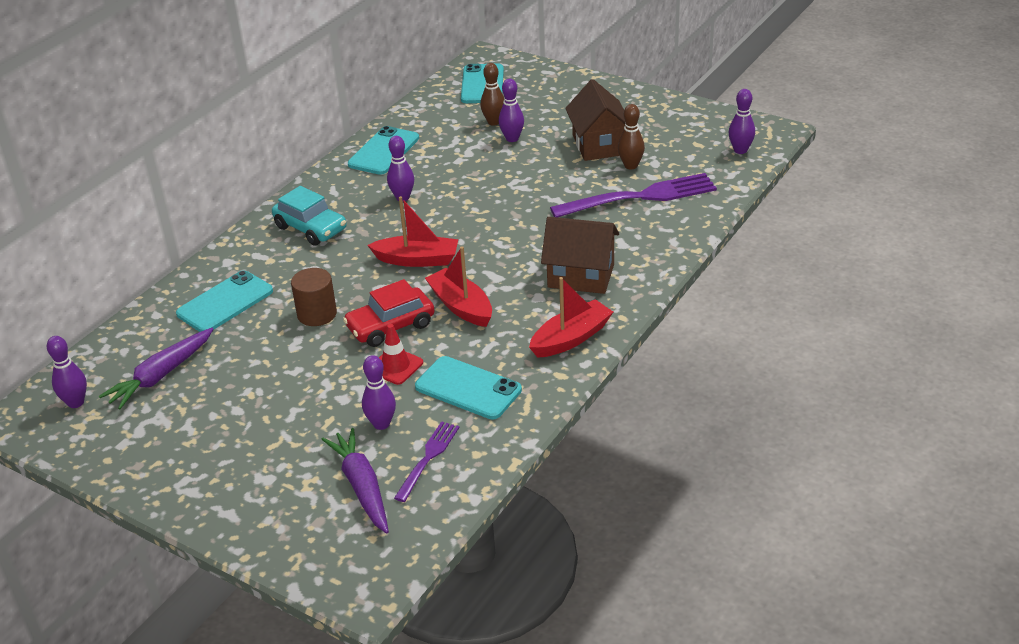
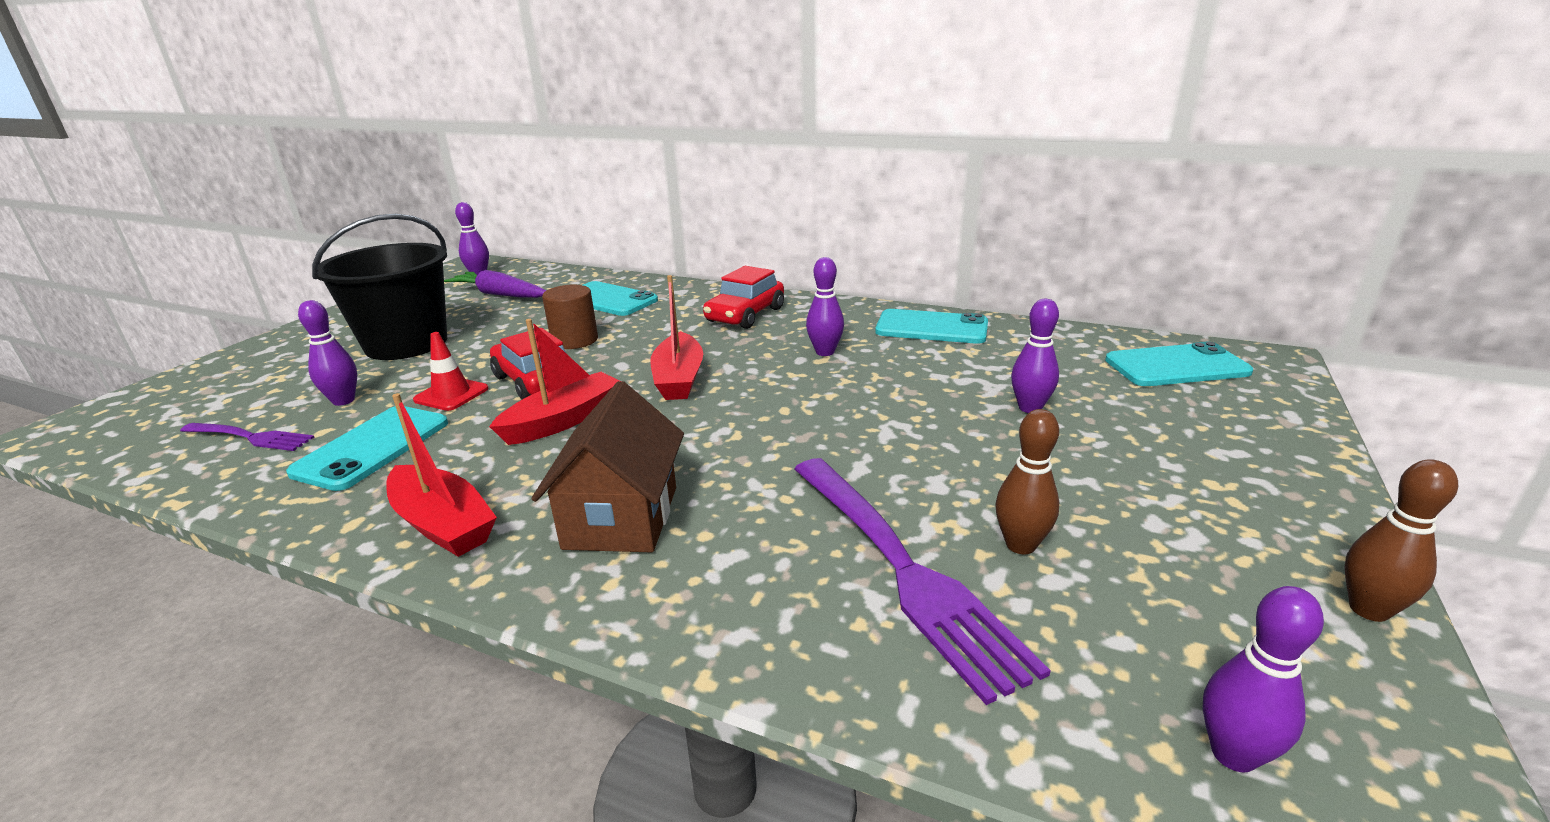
camera: 80 degrees right, 10 degrees down
turquoise car [272,186,347,246] -> red car [703,266,784,329]
purple carrot [321,428,389,533] -> none
brown bowling pin [480,63,504,126] -> brown bowling pin moved to [1344,459,1458,622]
brown house [565,79,626,161] -> none
none -> black bucket [312,214,447,360]

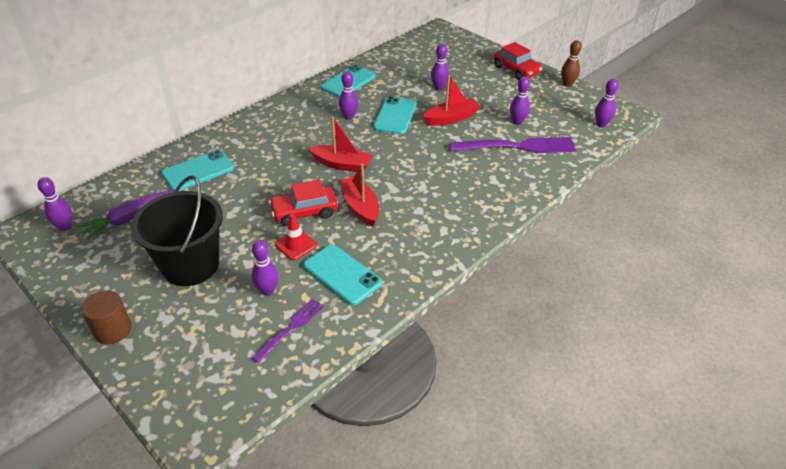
camera: 70 degrees left, 15 degrees up
red boat [386,393,497,557] -> red boat moved to [423,75,480,126]
brown house [532,381,684,552] -> none
brown cylinder [542,285,598,349] -> brown cylinder moved to [81,290,132,344]
red car [703,266,784,329] -> red car moved to [494,42,542,80]
brown bowling pin [995,409,1059,555] -> purple bowling pin [510,76,530,125]
turquoise phone [1105,342,1253,386] -> turquoise phone moved to [373,96,417,134]

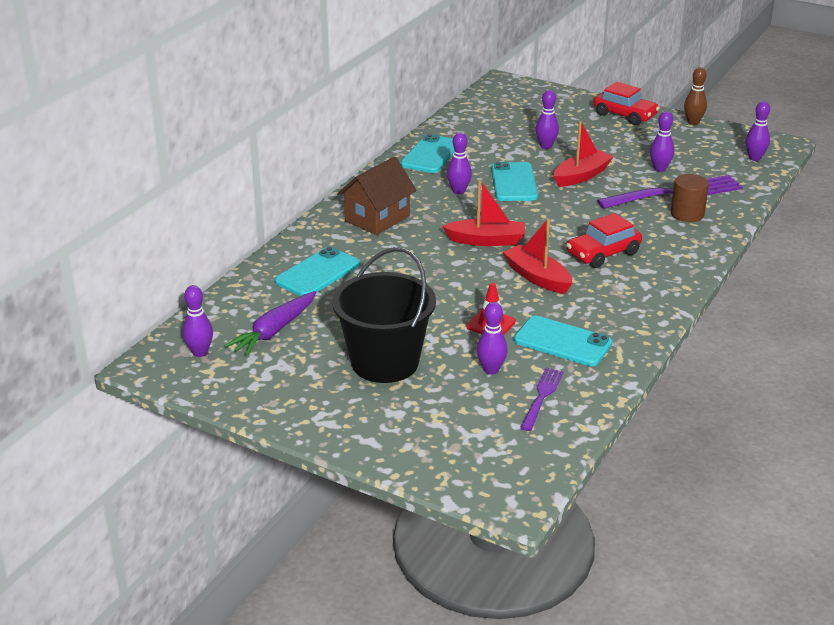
camera: 15 degrees left, 10 degrees down
brown cylinder [81,290,132,344] -> brown cylinder moved to [671,174,709,222]
red car [269,179,338,226] -> red car moved to [566,213,642,268]
none -> brown house [337,157,417,235]

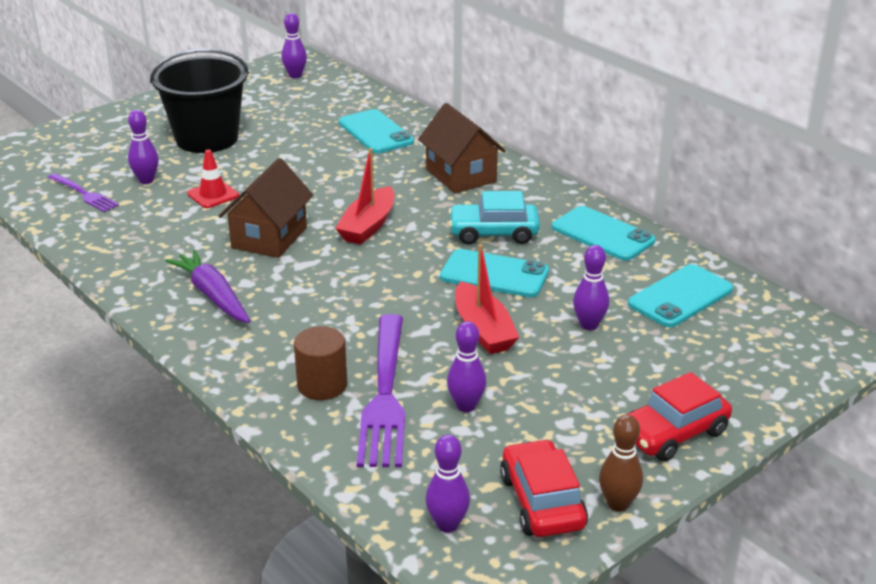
camera: 110 degrees right, 0 degrees up
purple carrot [224,291,316,356] -> purple carrot moved to [165,249,250,323]
purple bowling pin [447,132,472,195] -> turquoise car [448,191,540,244]
red boat [503,218,573,294] -> brown house [219,158,313,258]
turquoise phone [514,316,612,366] -> turquoise phone moved to [628,264,733,328]
red car [566,213,642,268] -> red car moved to [500,439,588,537]

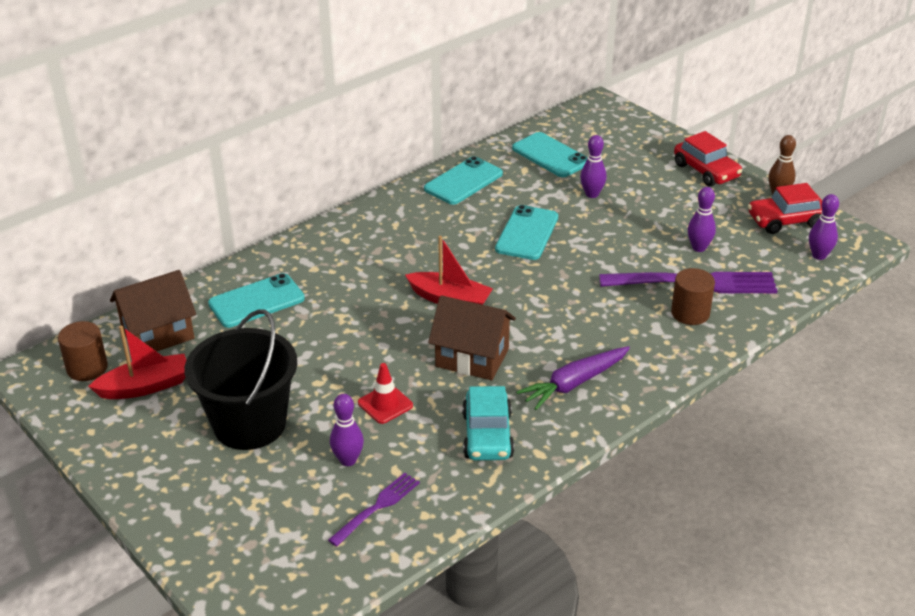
camera: 90 degrees left, 5 degrees up
purple bowling pin [282,13,307,78] -> brown cylinder [58,321,108,381]
brown house [418,103,506,193] -> brown house moved to [110,270,196,351]
turquoise car [448,191,540,244] -> turquoise car moved to [462,386,514,460]
red boat [455,244,519,354] -> red boat moved to [88,326,186,399]

